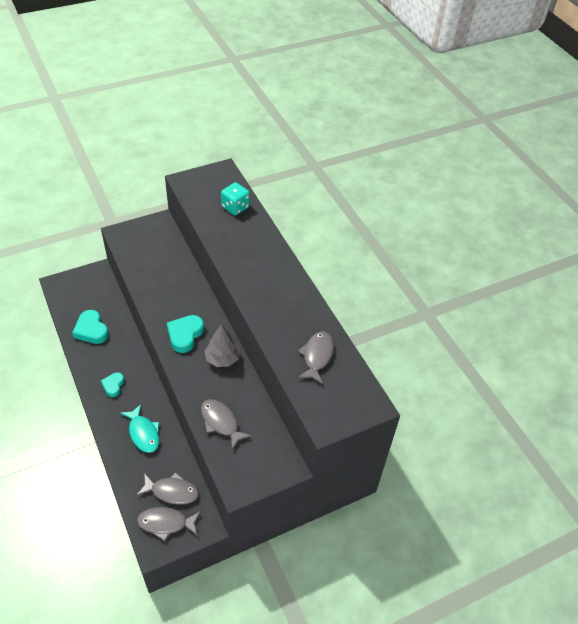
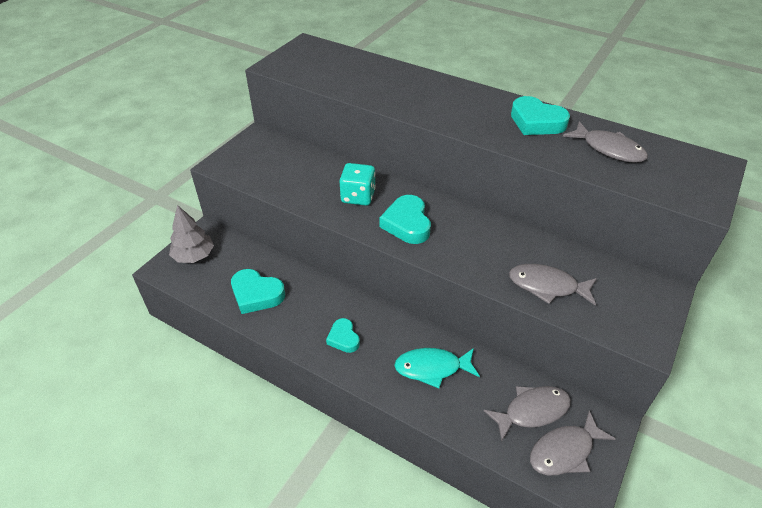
camera: 30 degrees left, 5 degrees down
turquoise fish [120,404,159,453] -> turquoise fish turned 150 degrees clockwise [394,348,480,388]
grey tree [205,324,240,367] -> grey tree moved to [169,205,214,263]
turquoise dice [221,182,250,215] -> turquoise dice moved to [339,163,376,206]
grey fish [298,331,334,384] -> grey fish turned 150 degrees clockwise [563,121,648,163]
none -> turquoise heart [511,96,570,135]

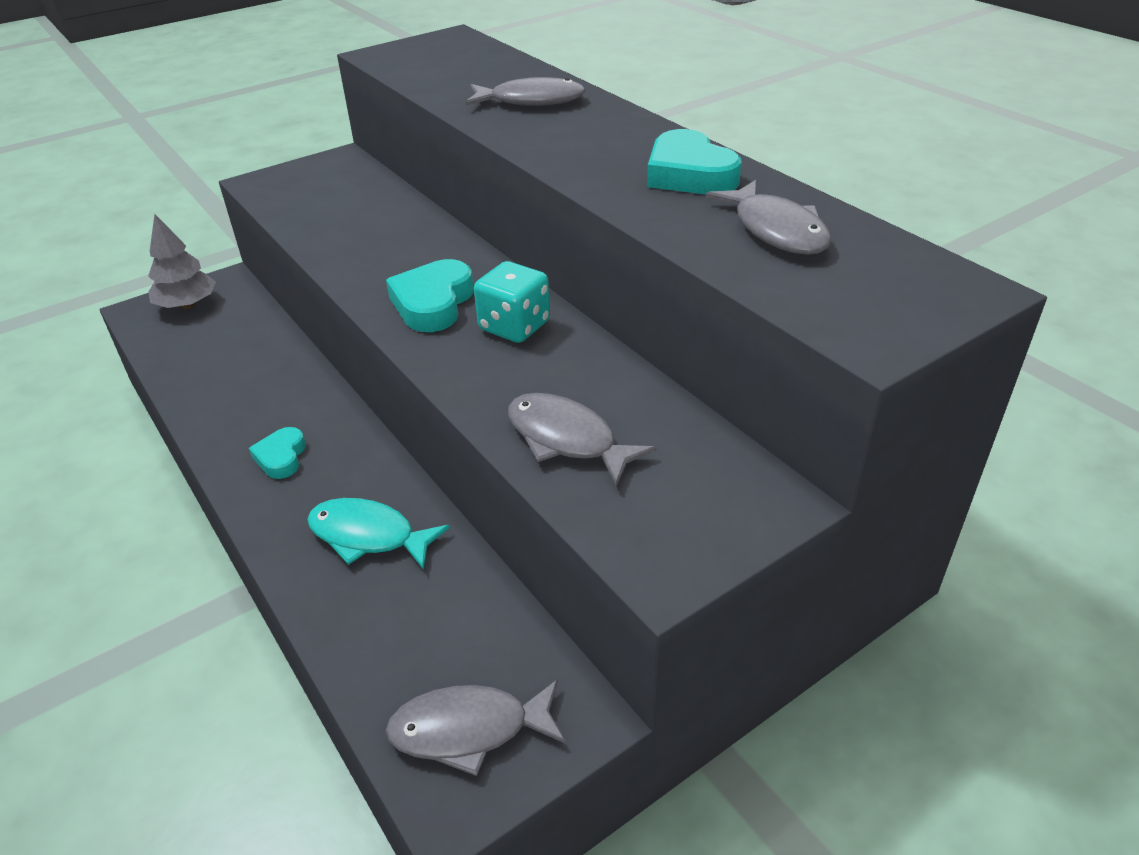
camera: 25 degrees right, 5 degrees down
turquoise heart [231,269,285,314] -> none
turquoise dice [339,163,376,206] -> turquoise dice moved to [474,261,550,343]
grey fish [484,386,571,441] -> grey fish moved to [465,77,586,106]

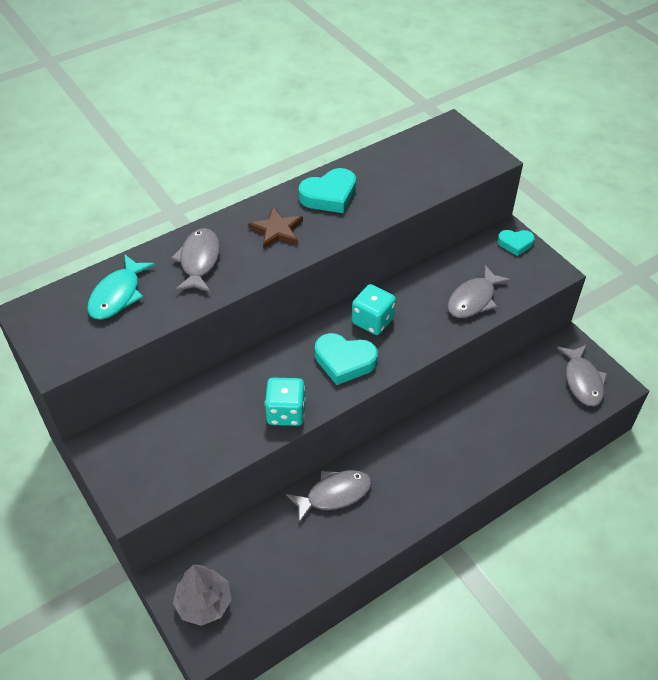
camera: 90 degrees left, 10 degrees up
turquoise heart [249,427,306,479] -> turquoise heart moved to [497,230,535,256]
turquoise fish [307,498,450,570] -> turquoise fish moved to [87,254,155,320]
grey fish [706,180,832,255] -> grey fish moved to [286,470,372,523]
none -> brown star [248,207,303,249]
none -> turquoise dice [265,378,305,426]

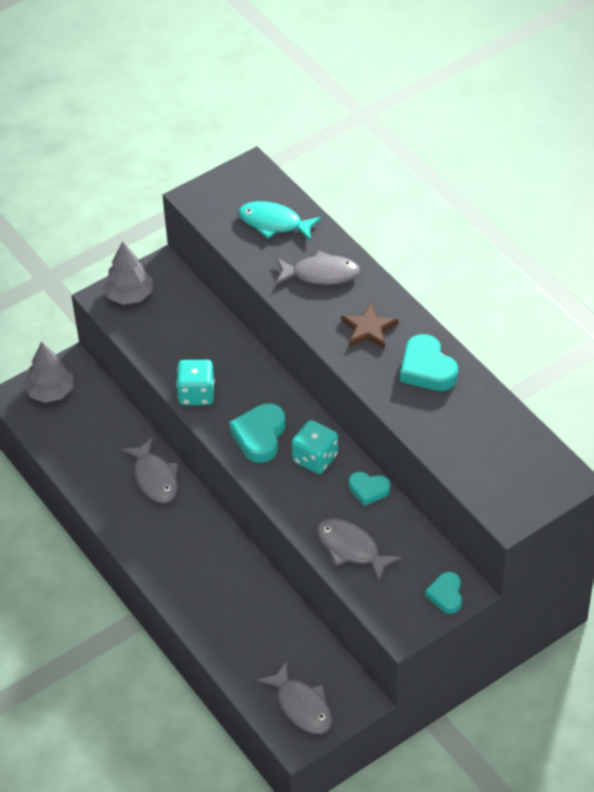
camera: 90 degrees right, 0 degrees up
grey fish [557,345,607,407] -> grey fish turned 120 degrees counterclockwise [258,661,332,734]
none -> grey tree [103,241,153,305]
none -> turquoise heart [349,472,390,506]

